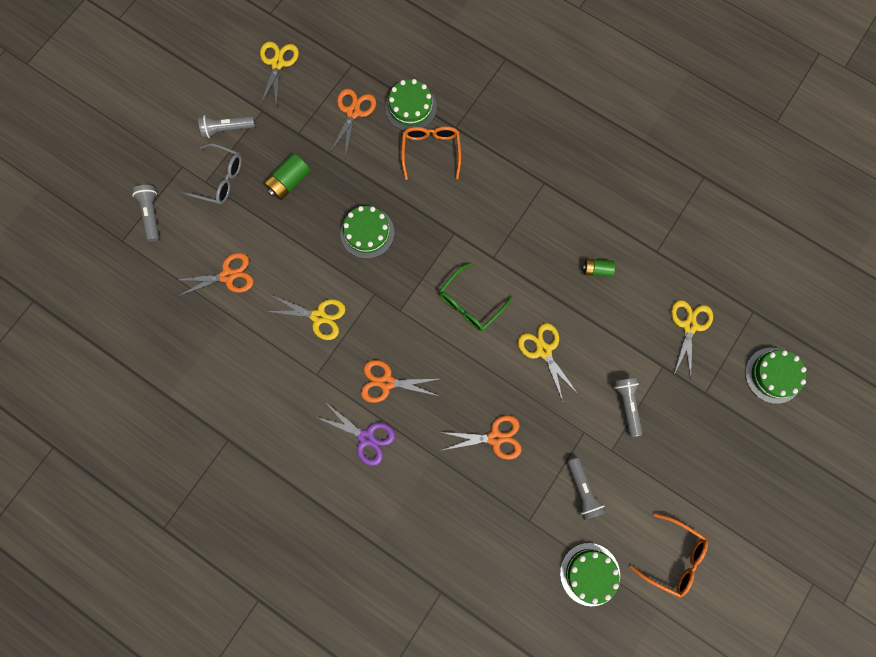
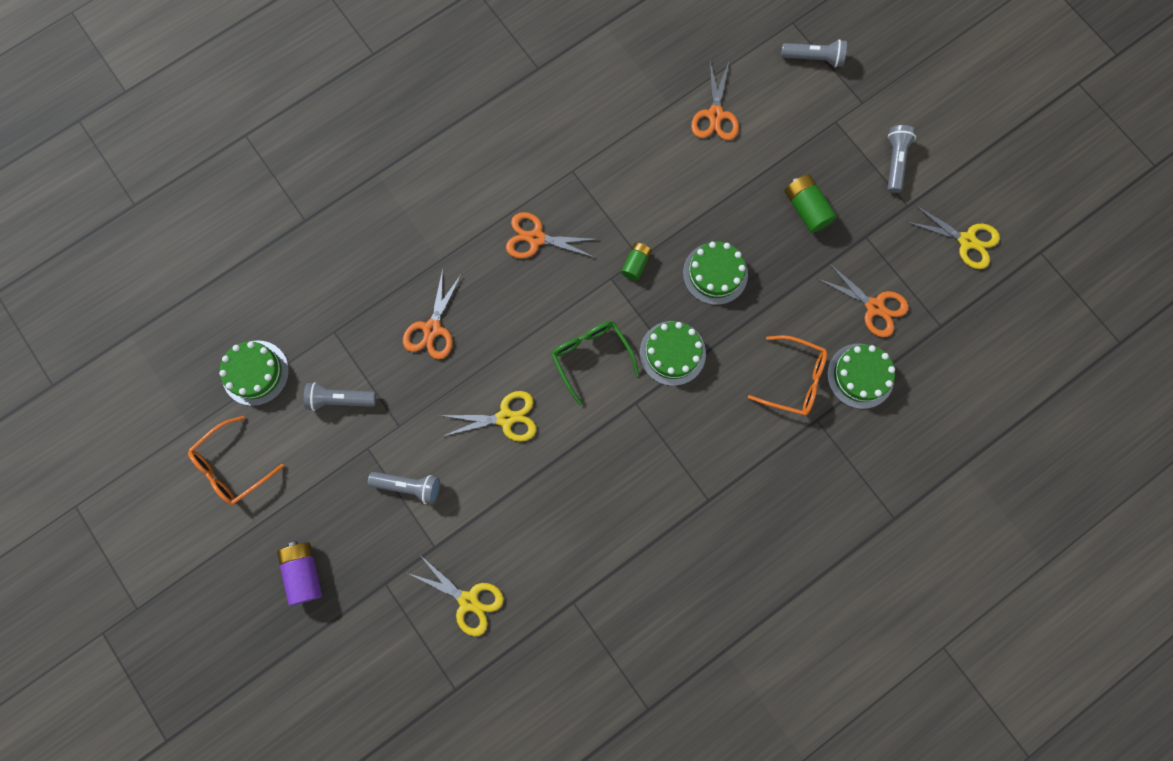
camera: 110 degrees right, 0 degrees up
grey glasses [180,143,242,205] -> none
yellow scissors [265,295,346,340] -> none
purple scissors [316,401,395,466] -> none
orange scissors [361,360,439,403] -> orange scissors turned 105 degrees counterclockwise [506,212,599,259]
green battery [582,259,615,277] -> green battery moved to [621,242,652,281]
green cake [745,348,806,404] -> green cake moved to [640,321,706,386]
none -> purple battery [277,541,322,606]

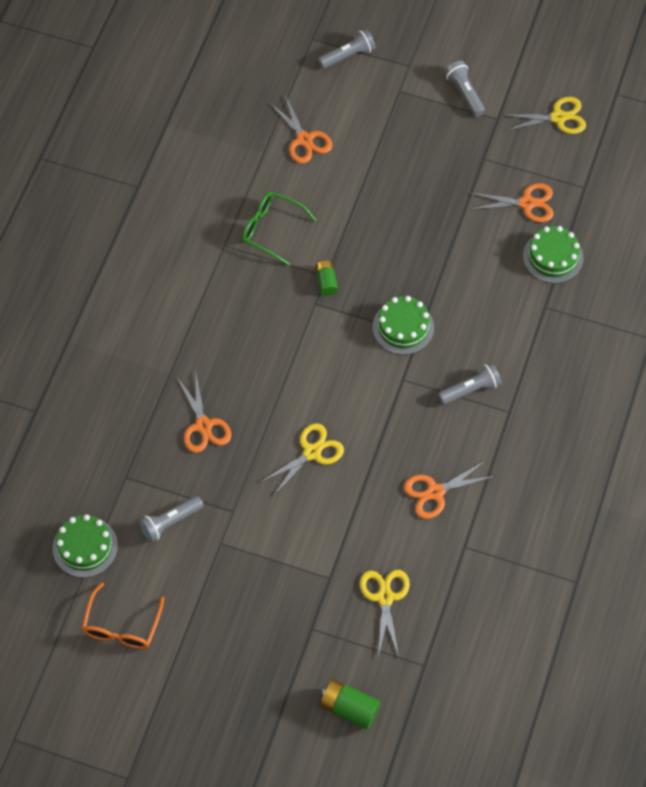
camera: 35 degrees left, 15 degrees down
purple battery [277,541,322,606] -> none
grey flashlight [368,472,440,504] -> grey flashlight moved to [438,362,502,405]
yellow scissors [408,554,504,636] -> yellow scissors turned 90 degrees counterclockwise [360,570,410,656]
orange scissors [506,212,599,259] -> orange scissors moved to [404,461,495,519]
green glasses [551,321,639,406] -> green glasses moved to [242,191,316,266]
green cake [683,241,748,305] -> none
orange glasses [748,335,827,416] -> none
green battery [785,174,837,233] -> green battery moved to [320,679,381,729]

